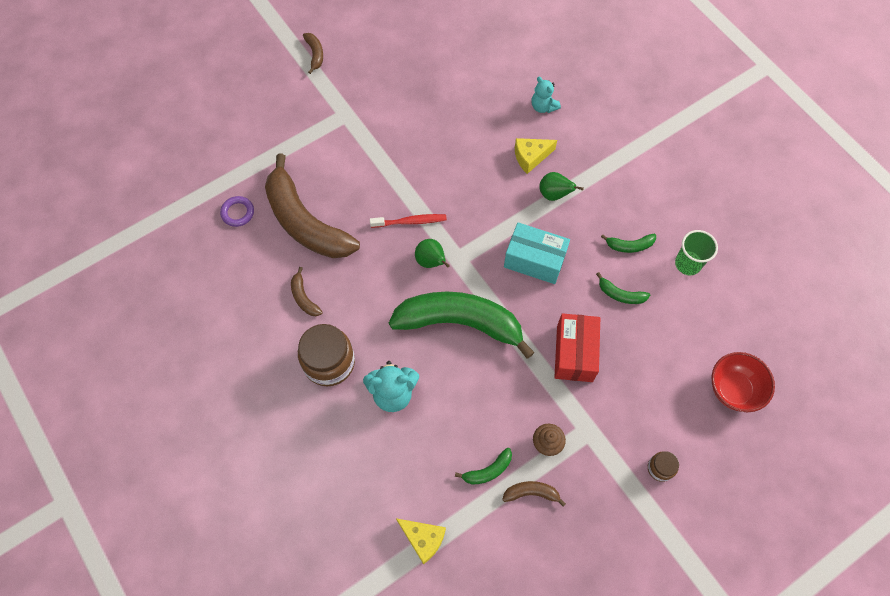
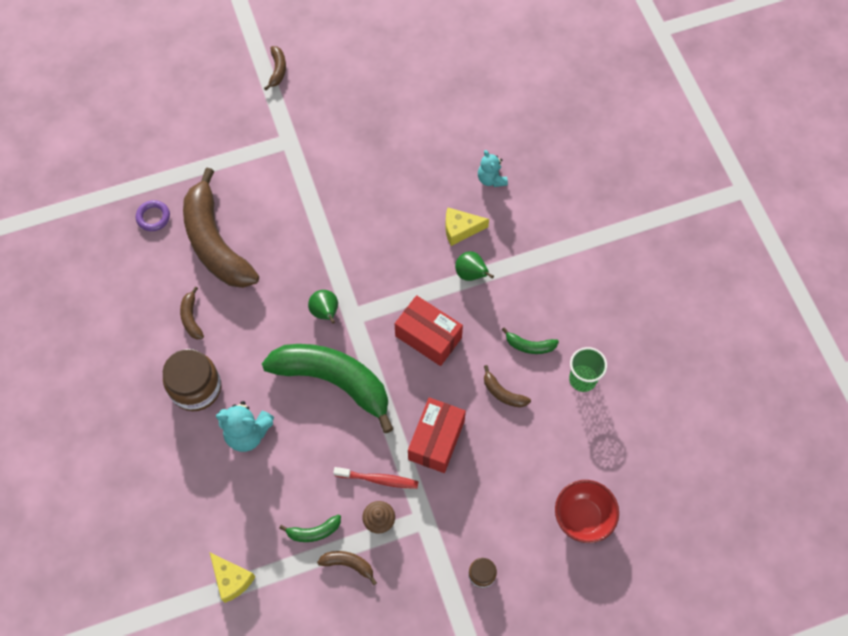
camera: 15 degrees right, 0 degrees up
red toothbrush [370,214,447,228] -> red toothbrush moved to [333,467,419,489]
turquoise box [504,222,570,284] -> red box [395,295,463,366]
green banana [596,272,650,304] -> brown banana [484,365,531,408]

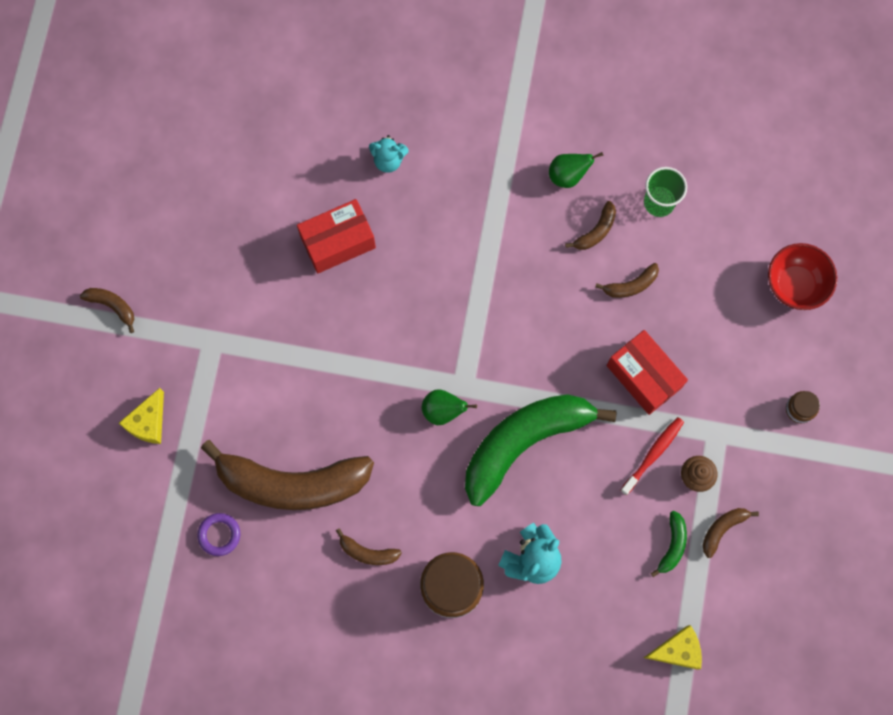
camera: 60 degrees left, 10 degrees up
red box [395,295,463,366] -> red box moved to [297,199,376,274]
yellow cheese [445,208,489,246] -> yellow cheese moved to [119,388,164,444]
green pear [455,251,494,281] -> green pear moved to [549,152,604,188]
green banana [502,327,559,354] -> brown banana [565,201,616,250]

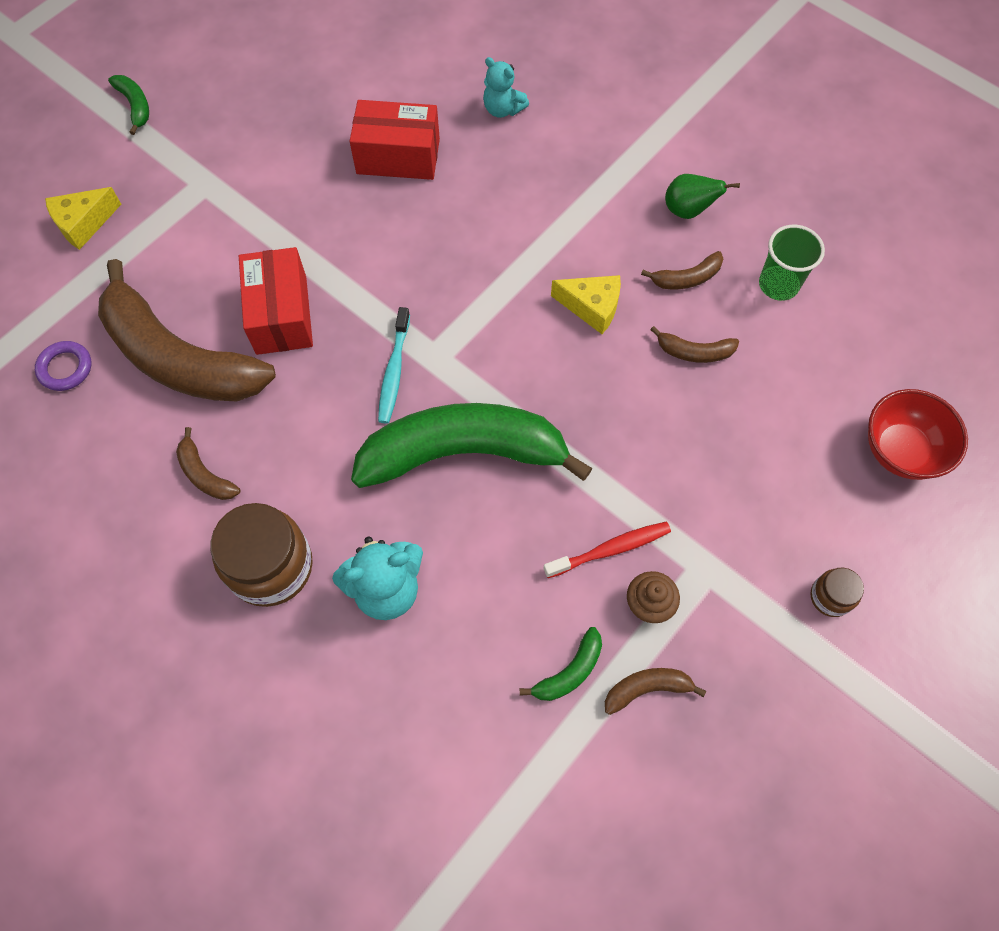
camera: 30 degrees right, 10 degrees down
brown banana [80,288,134,333] -> green banana [108,75,149,135]
green pear [422,389,477,425] -> turquoise toothbrush [378,307,410,424]
red box [607,330,688,415] -> red box moved to [239,247,313,355]
yellow cheese [644,625,702,669] -> yellow cheese moved to [551,275,621,334]

